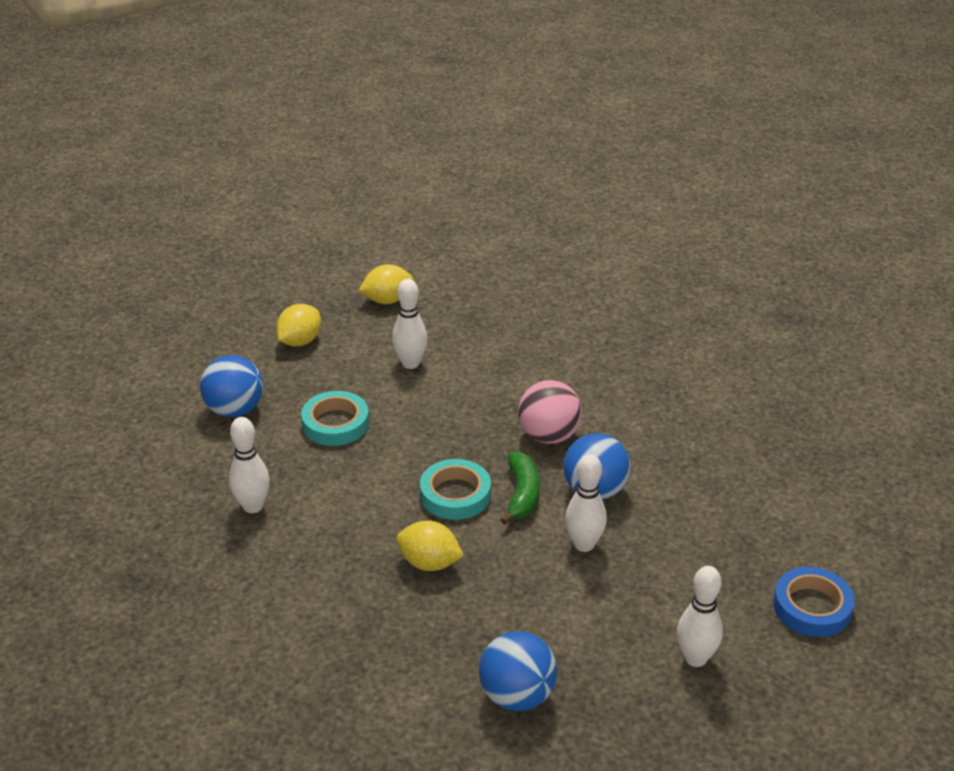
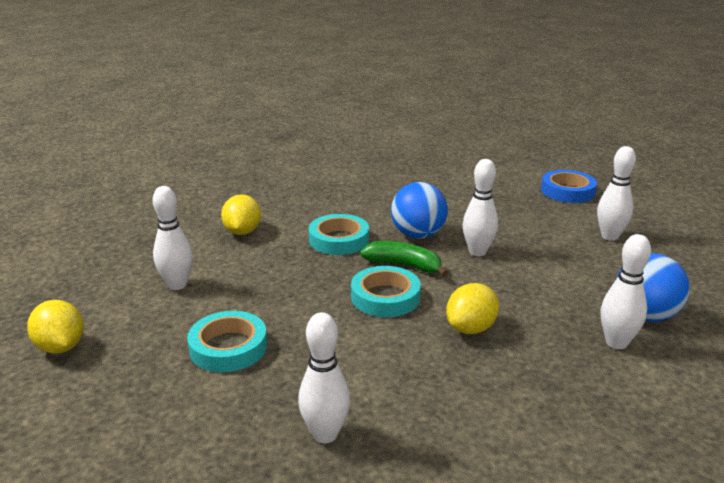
camera: 70 degrees left, 10 degrees down
blue ball [200,355,263,417] -> none
yellow lemon [359,264,413,304] -> yellow lemon moved to [221,194,261,235]
pink ball [518,380,582,444] -> turquoise tape [309,214,369,255]
none -> white bowling pin [601,234,651,349]

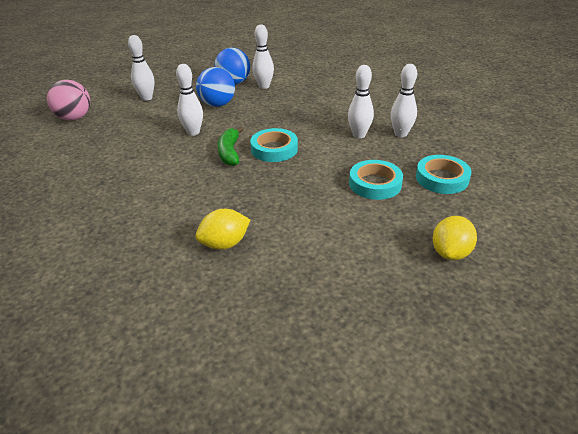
camera: 115 degrees left, 10 degrees up
white bowling pin [153,186,193,290] -> white bowling pin moved to [348,65,374,138]
turquoise tape [309,214,369,255] -> turquoise tape moved to [416,155,472,194]
blue ball [391,182,448,239] -> blue ball moved to [196,67,235,107]
yellow lemon [446,283,499,334] -> none
blue tape [541,170,597,203] -> pink ball [47,80,90,121]

